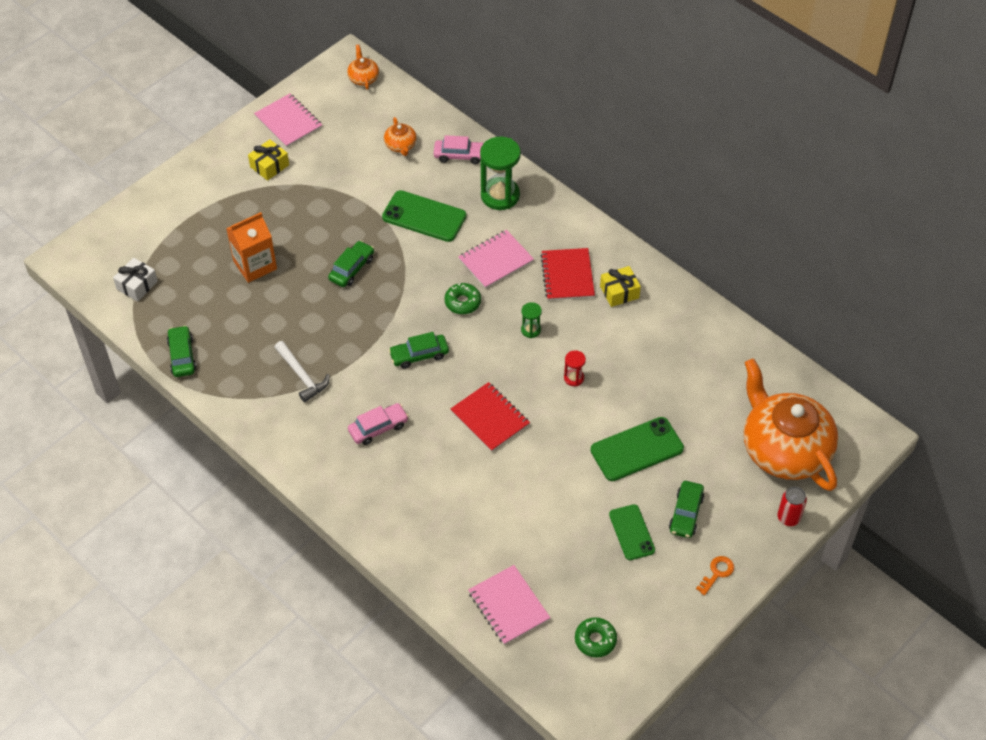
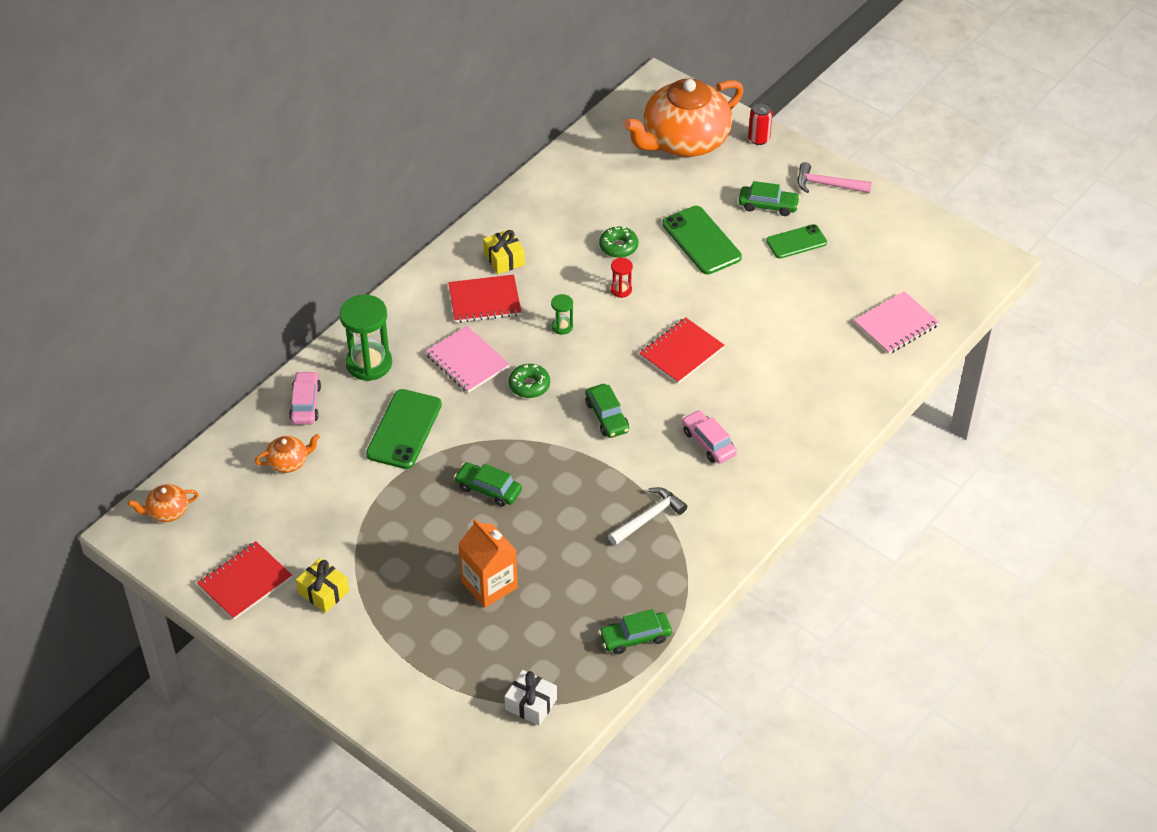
camera: 95 degrees left, 5 degrees down
pink notebook [254,94,322,148] -> red notebook [197,541,292,620]
green donut [575,617,617,658] -> green donut moved to [599,226,638,258]
orange key [696,556,734,596] -> pink hammer [798,162,872,193]

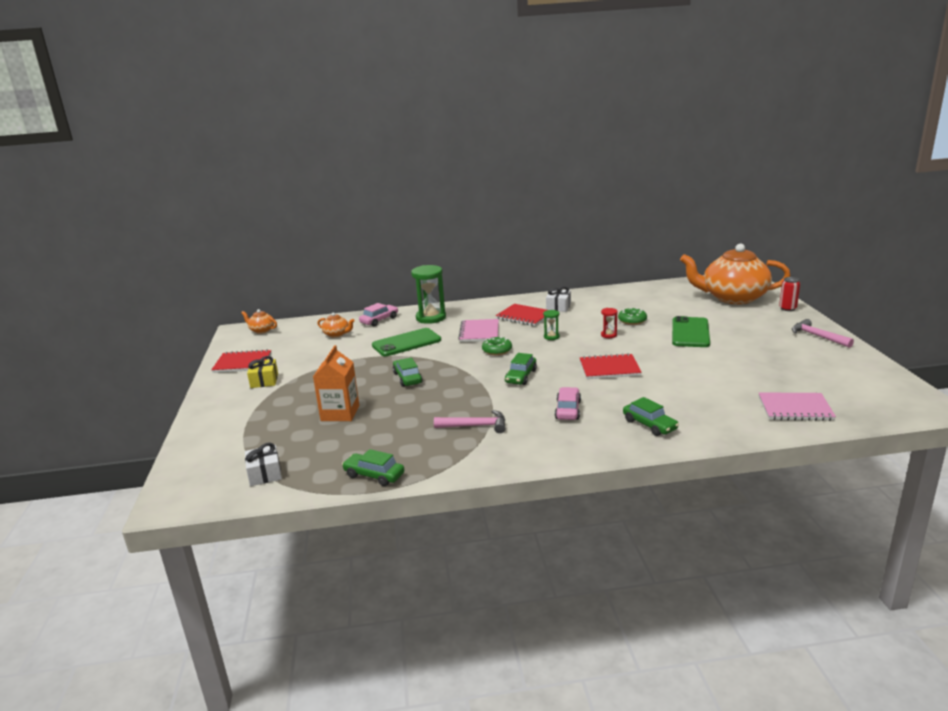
camera: 45 degrees right, 25 degrees down
yellow gift [483,229,525,274] -> white gift [546,286,571,312]
white hammer [608,487,687,546] -> pink hammer [434,410,505,433]
green car [739,181,800,216] -> green car moved to [623,397,679,436]
green phone [766,224,827,259] -> none

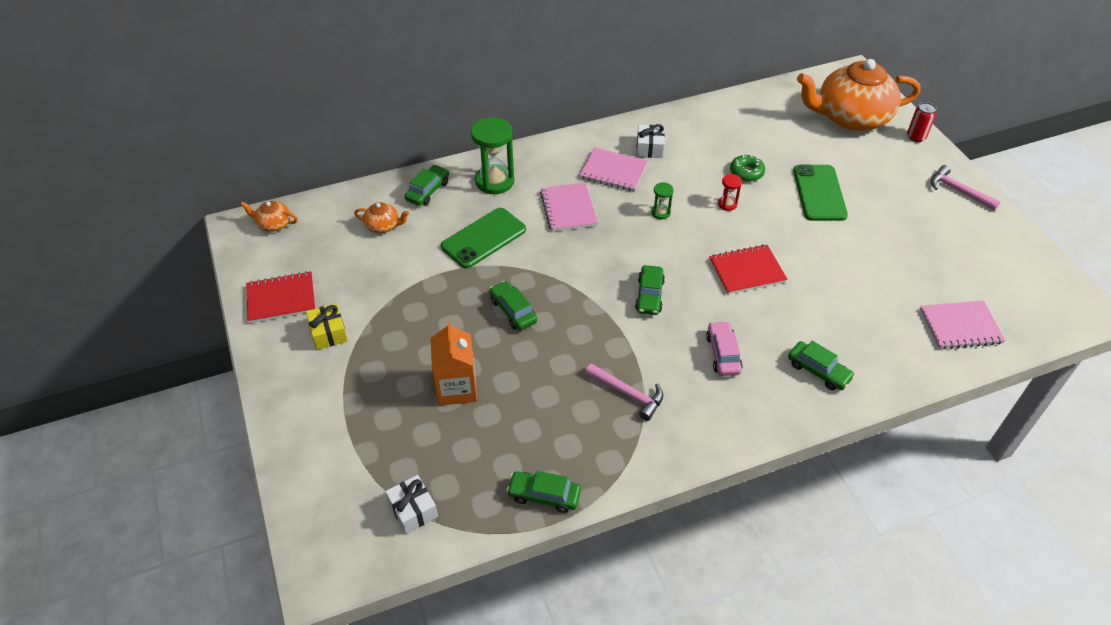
camera: 15 degrees left, 25 degrees up
pink car [359,303,398,326] -> green car [405,165,449,206]
pink hammer [434,410,505,433] -> pink hammer turned 45 degrees clockwise [585,363,663,421]
green donut [482,337,512,355] -> none
red notebook [496,304,547,326] -> pink notebook [579,148,648,192]

